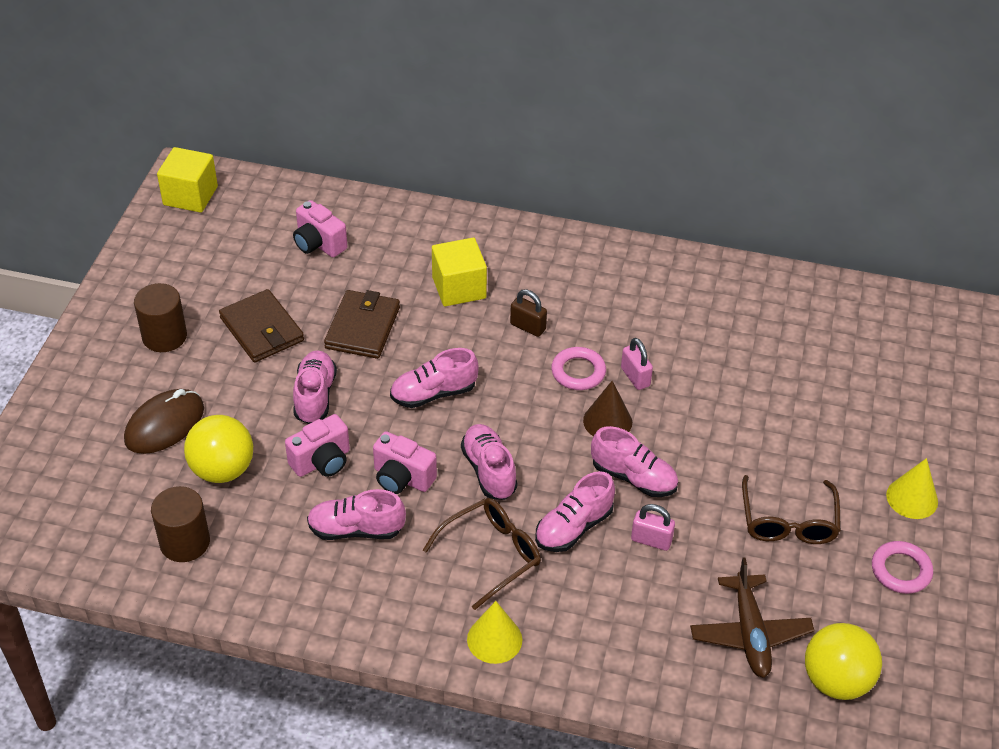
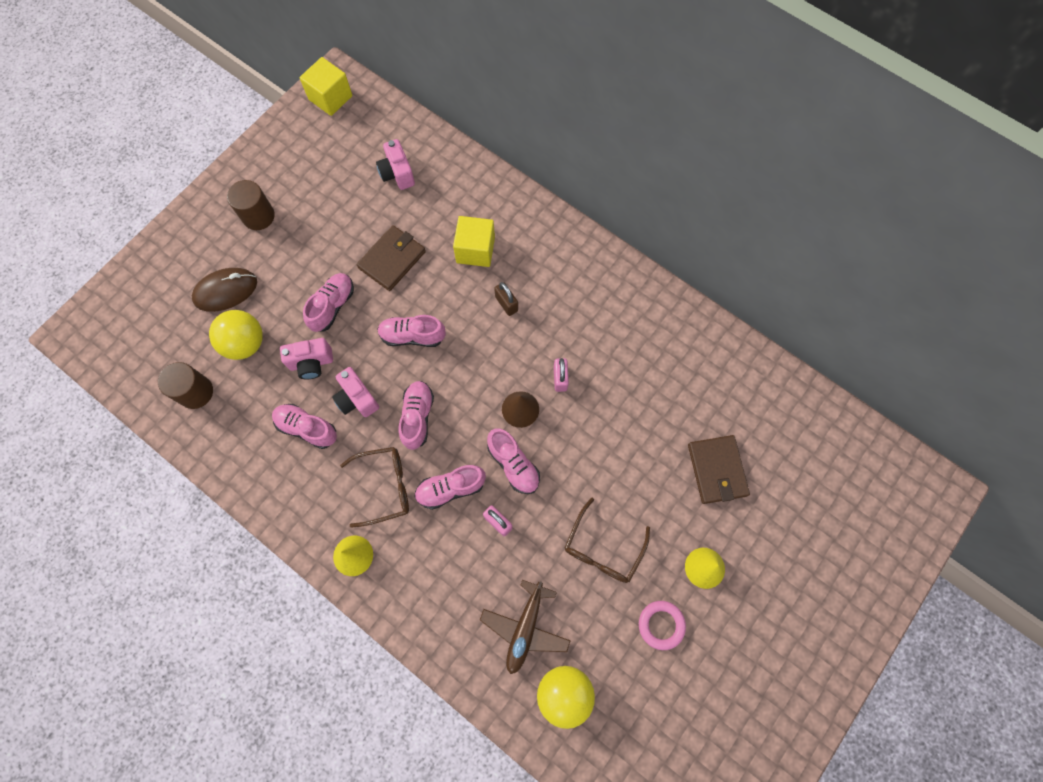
camera: 25 degrees right, 25 degrees up
brown wallet [219,289,304,363] -> brown wallet moved to [688,435,750,504]
pink ring [551,347,606,390] -> none

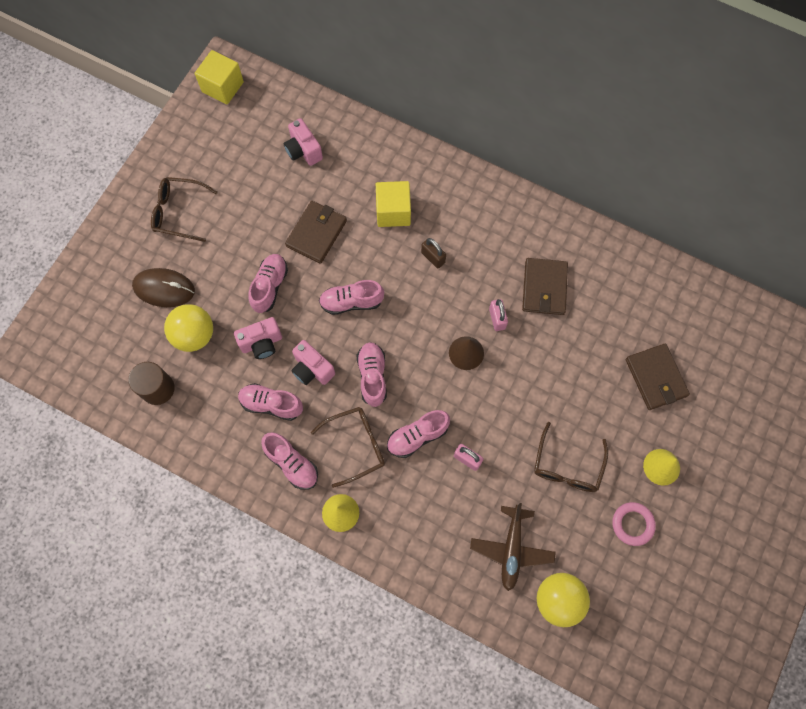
camera: 10 degrees left, 0 degrees up
brown mouse [192,268,257,312] -> brown mouse turned 45 degrees clockwise [132,268,195,307]
brown cylinder [227,180,275,230] -> brown glasses [151,177,218,242]
pink shoe [487,428,540,494] -> pink shoe moved to [261,432,318,490]
none -> brown wallet [522,258,568,315]

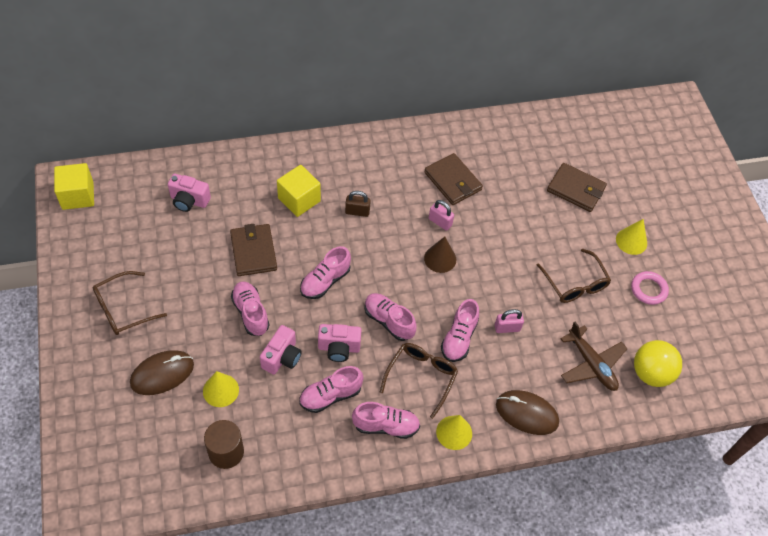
camera: 45 degrees left, 15 degrees down
yellow ball [164,304,213,352] -> yellow cone [203,371,239,407]
none -> brown mouse [496,390,559,435]

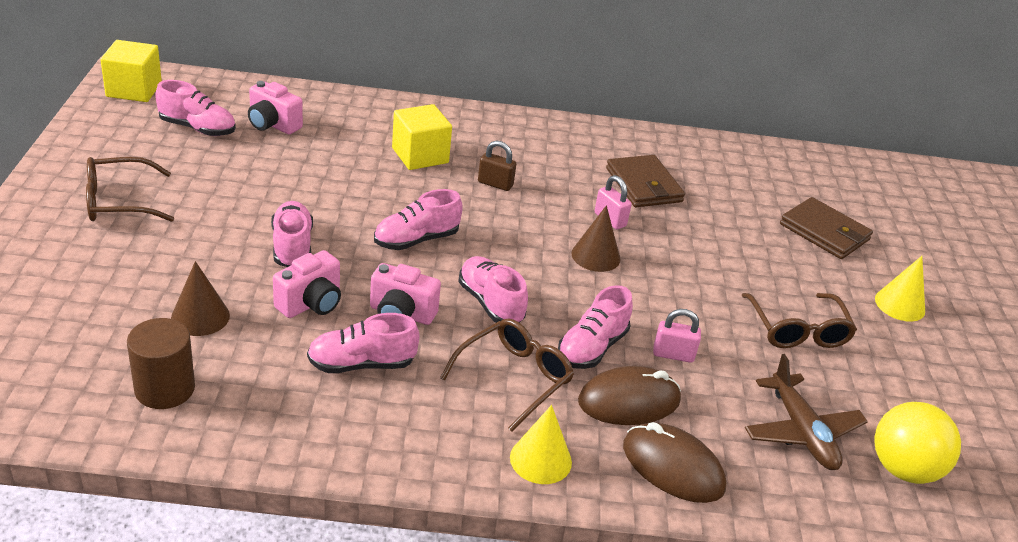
camera: 15 degrees right, 20 degrees down
brown mouse [130,350,194,395] -> brown mouse moved to [578,366,681,425]
yellow cone [203,371,239,407] -> brown cone [171,261,230,336]
brown wallet [230,224,277,276] -> none
pink shoe [352,402,420,439] -> pink shoe moved to [155,80,236,136]
pink ring [631,271,669,305] -> none

